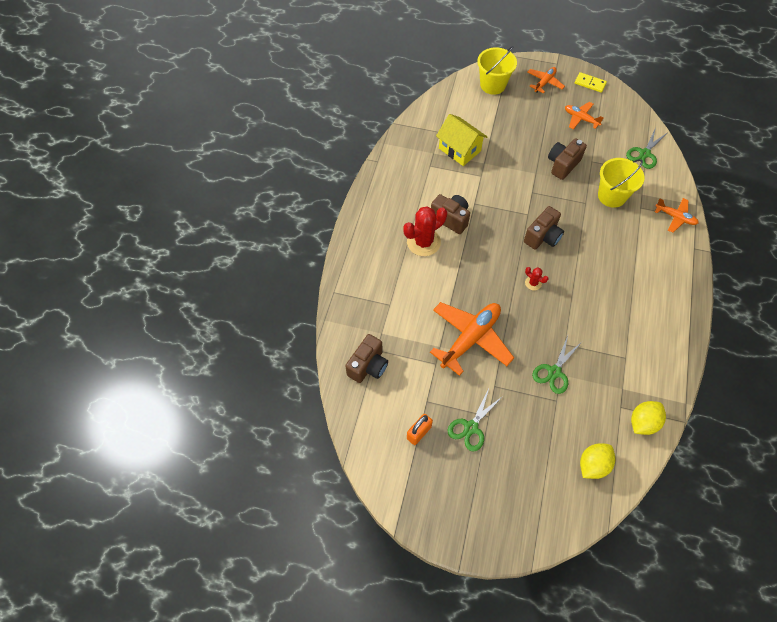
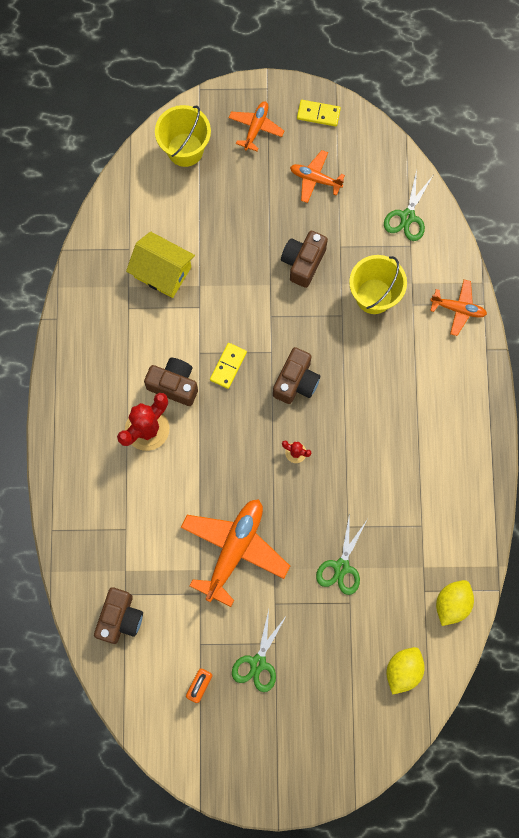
camera: 15 degrees left, 15 degrees up
none -> yellow domino [210,343,247,389]

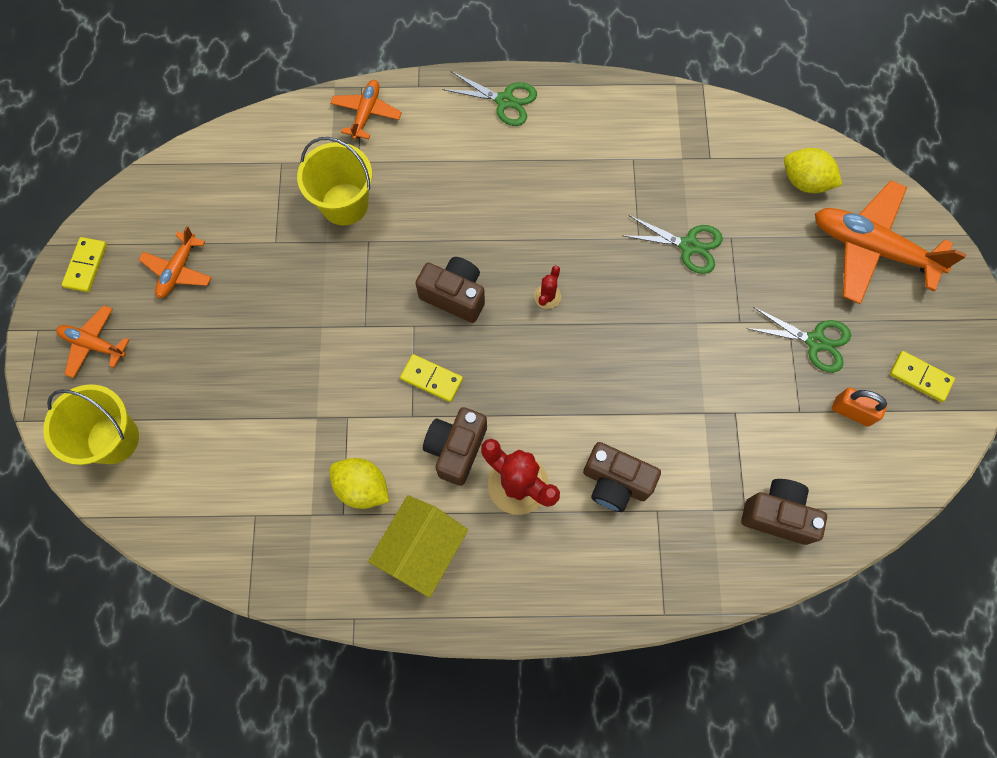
camera: 90 degrees left, 5 degrees down
yellow house [126,232,195,298] -> yellow house moved to [368,495,468,598]
orange plane [181,499,290,607] -> orange plane moved to [815,180,967,304]
brown camera [281,231,328,288] -> brown camera moved to [583,442,661,512]
green scissors [384,170,433,241] -> green scissors moved to [442,71,537,126]
yellow lemon [436,580,474,626] -> yellow lemon moved to [329,458,389,509]
none -> yellow domino [890,351,955,402]

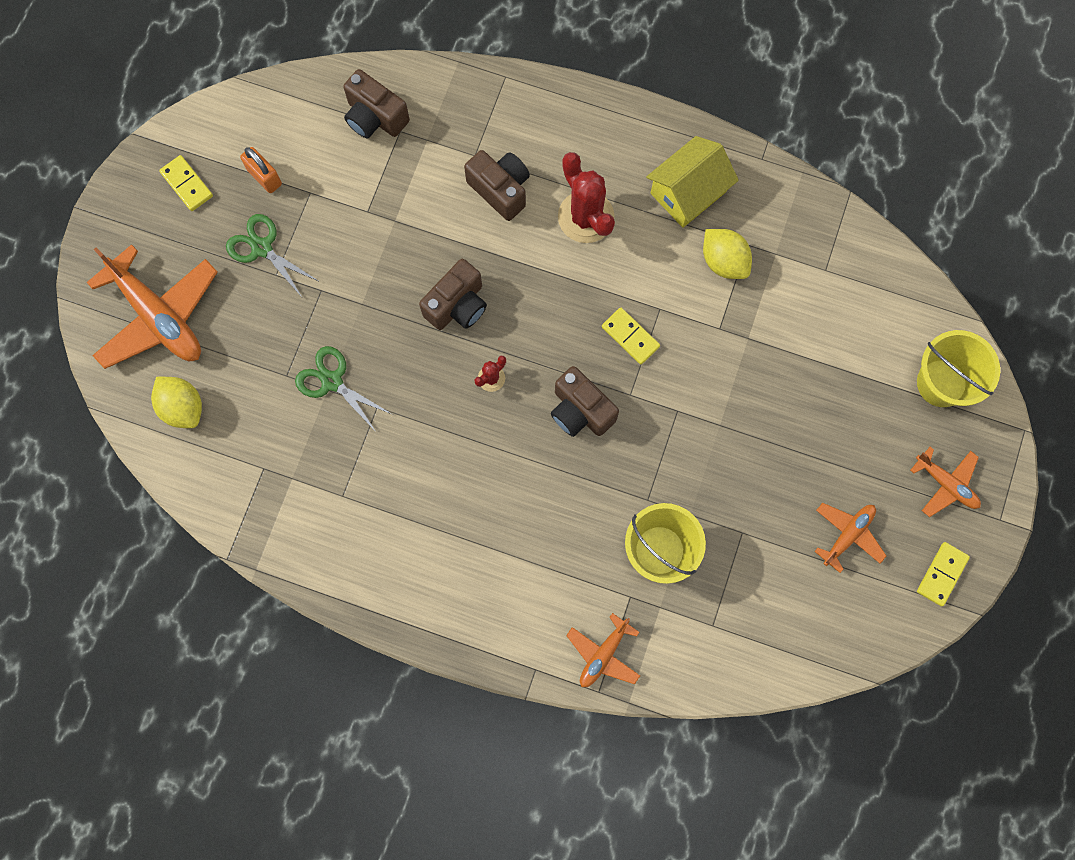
camera: 160 degrees left, 5 degrees up
brown camera [423,407,487,486] -> brown camera moved to [419,259,487,330]
green scissors [442,71,537,126] -> none

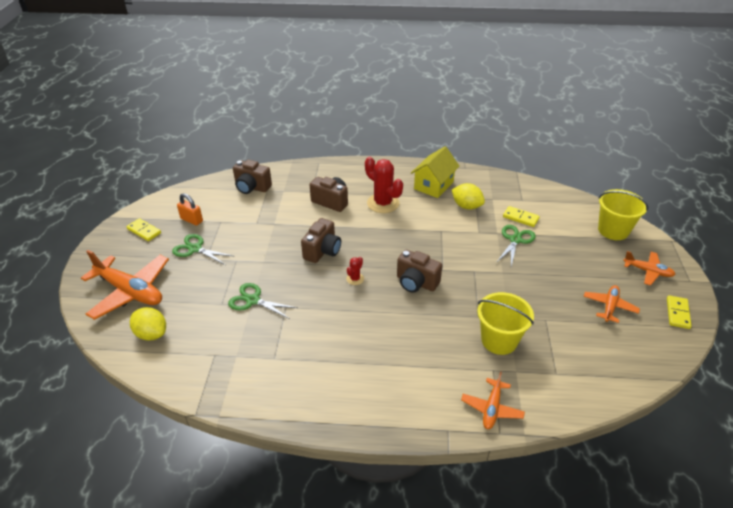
camera: 15 degrees left, 35 degrees down
yellow domino [602,307,660,365] -> yellow domino moved to [503,206,540,227]
none -> green scissors [496,225,536,267]

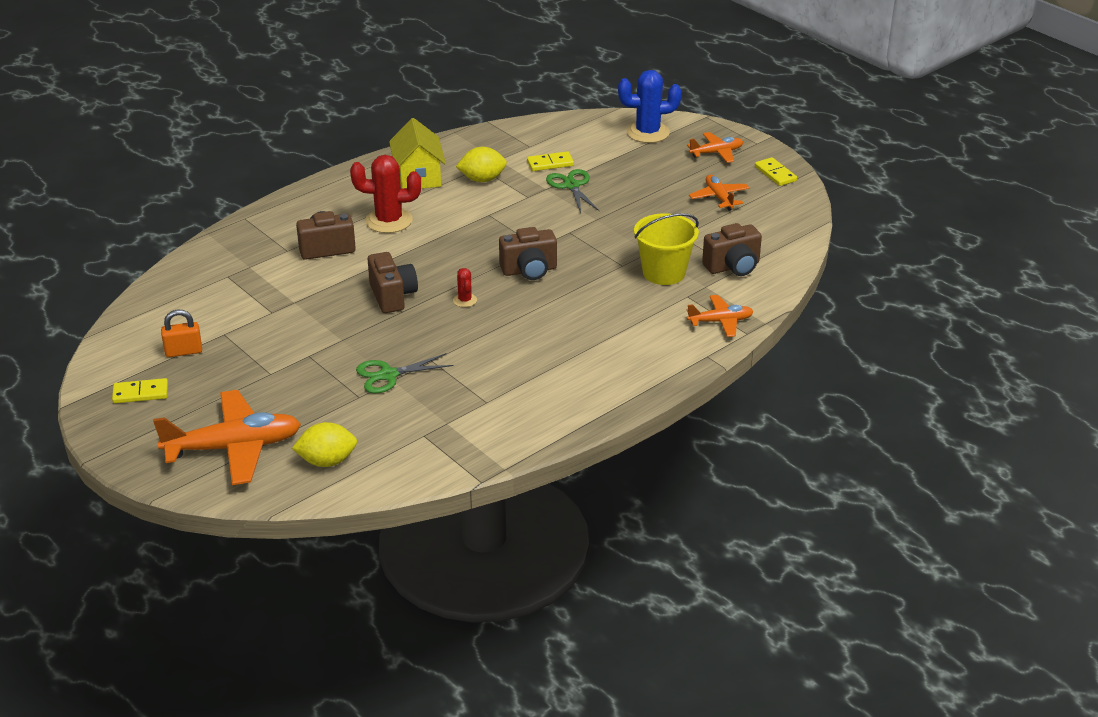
camera: 45 degrees left, 5 degrees down
green scissors [172,234,233,265] -> none
brown camera [233,160,272,194] -> brown camera moved to [702,223,762,276]
orange plane [461,371,525,429] -> orange plane turned 75 degrees counterclockwise [687,295,754,337]
yellow bucket [598,189,648,240] -> blue cactus [618,70,682,143]

